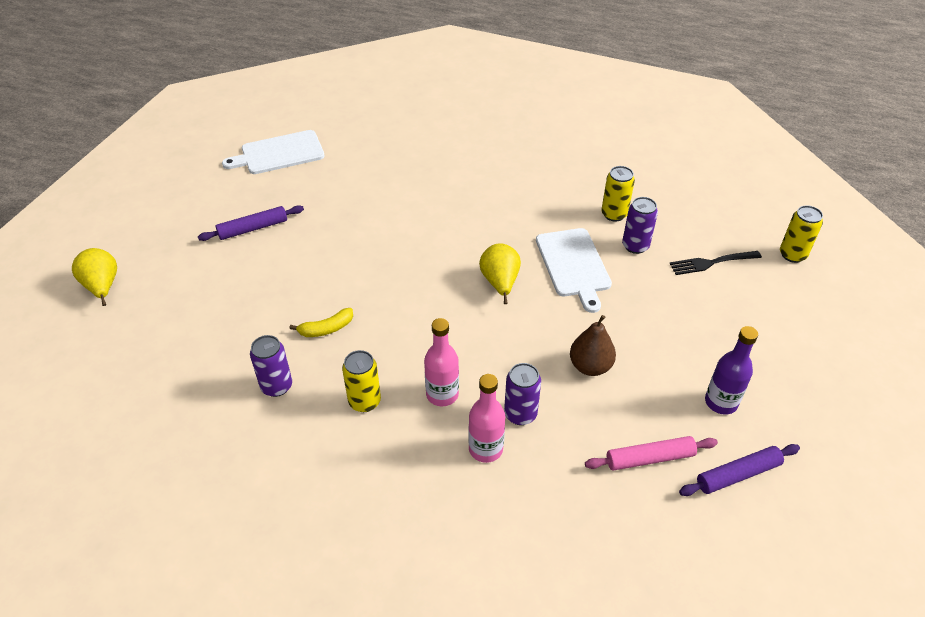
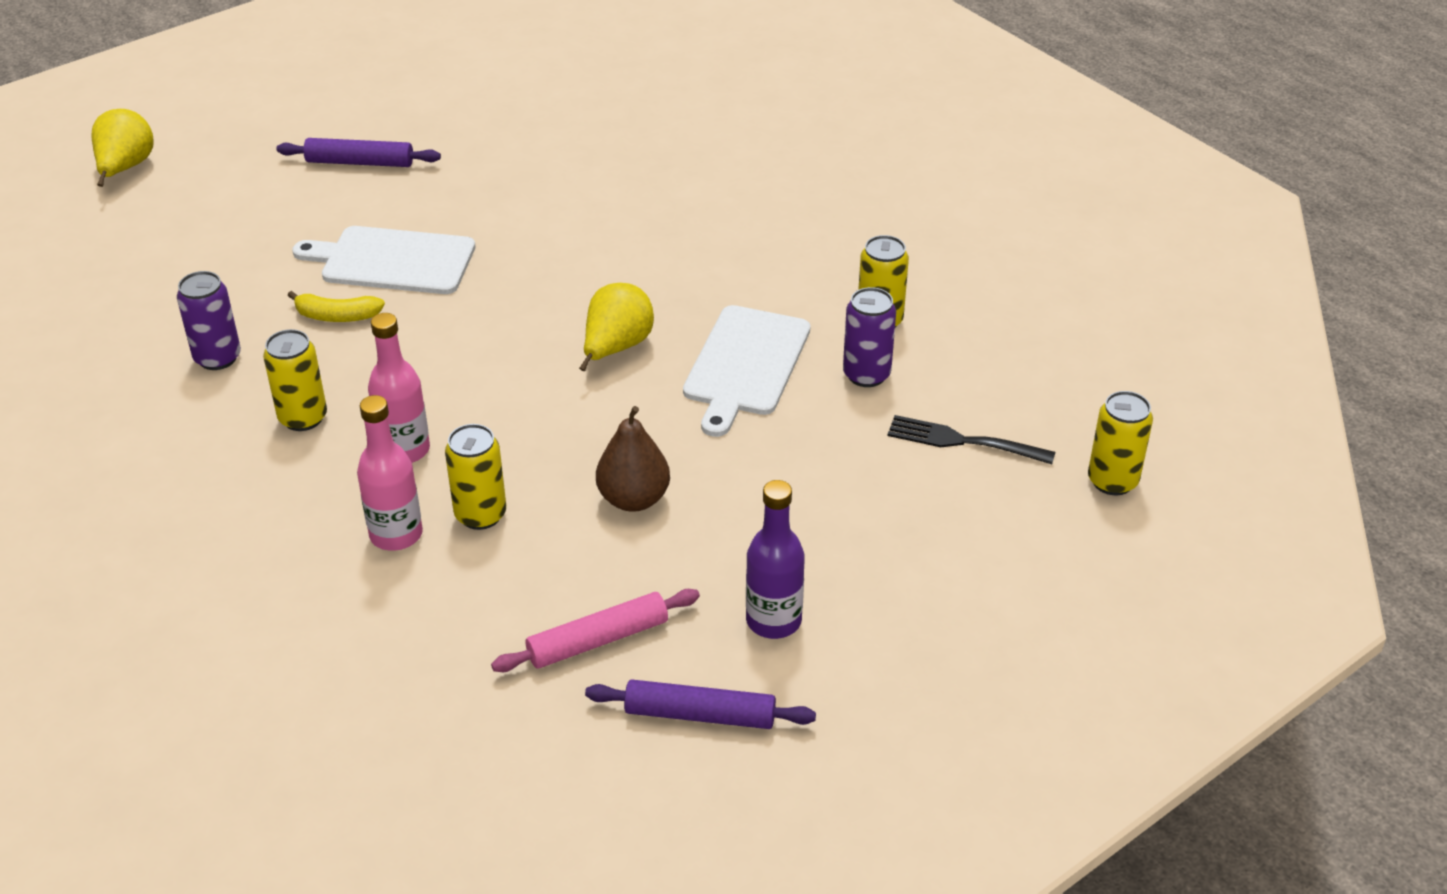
camera: 30 degrees right, 5 degrees down
white cutting board [222,130,325,174] -> white cutting board moved to [292,226,475,294]
purple can [504,363,541,425] -> yellow can [445,424,506,530]
pink rolling pin [585,436,718,471] -> pink rolling pin turned 45 degrees counterclockwise [491,589,700,672]

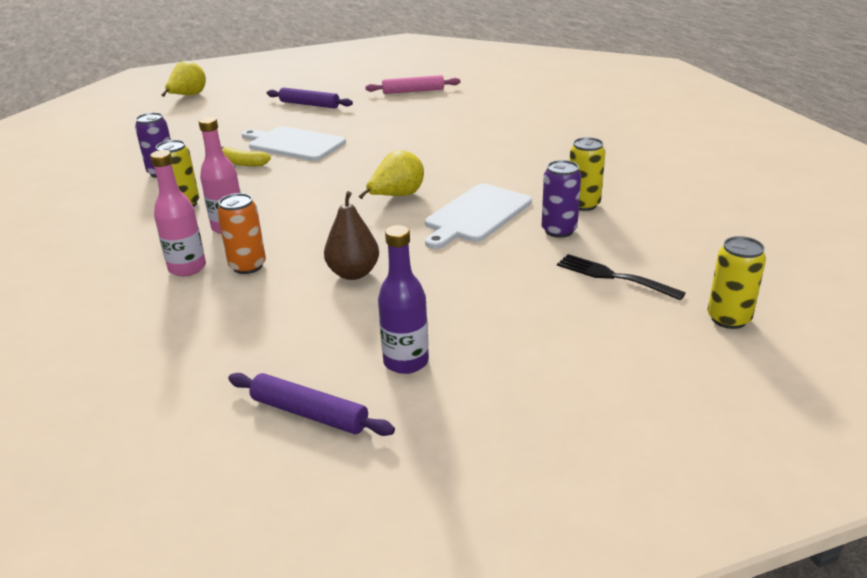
camera: 20 degrees right, 10 degrees down
yellow can [445,424,506,530] -> orange can [217,193,266,274]
pink rolling pin [491,589,700,672] -> pink rolling pin moved to [365,75,460,94]

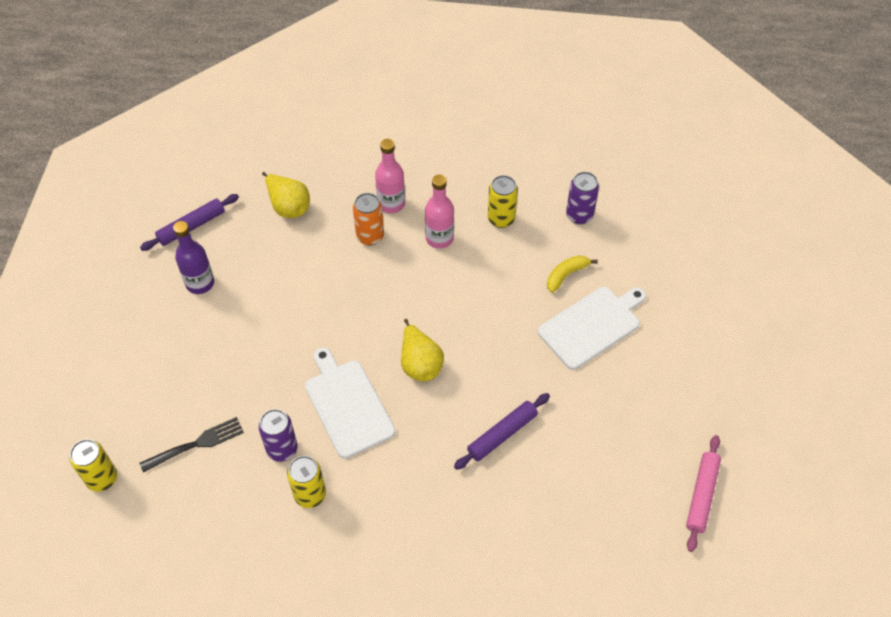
camera: 115 degrees right, 25 degrees up
yellow pear [161,61,206,97] -> yellow pear moved to [262,172,310,218]
purple rolling pin [267,87,353,108] -> purple rolling pin moved to [454,393,550,470]
brown pear [324,191,379,280] -> none

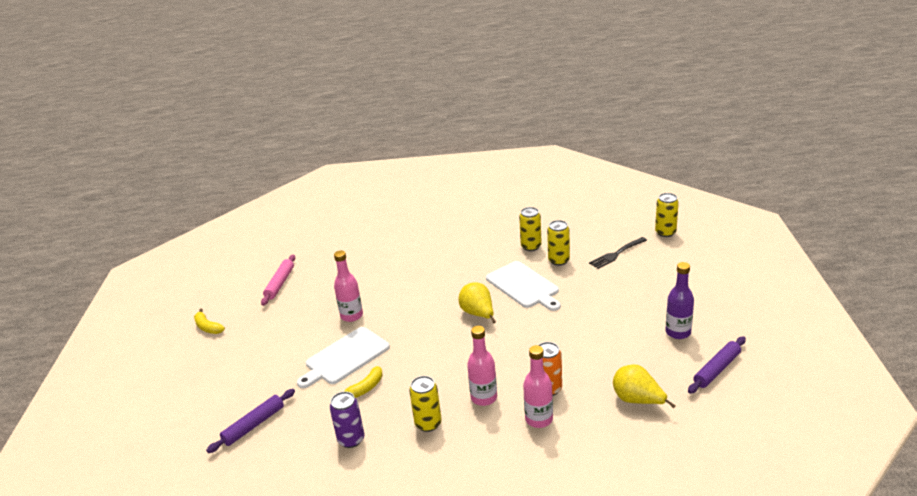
camera: 175 degrees right, 25 degrees down
purple can [258,409,298,462] -> yellow can [547,220,570,266]
purple rolling pin [454,393,550,470] -> purple rolling pin moved to [206,389,295,453]
none -> yellow banana [194,309,225,334]
none -> pink bottle [334,250,363,322]

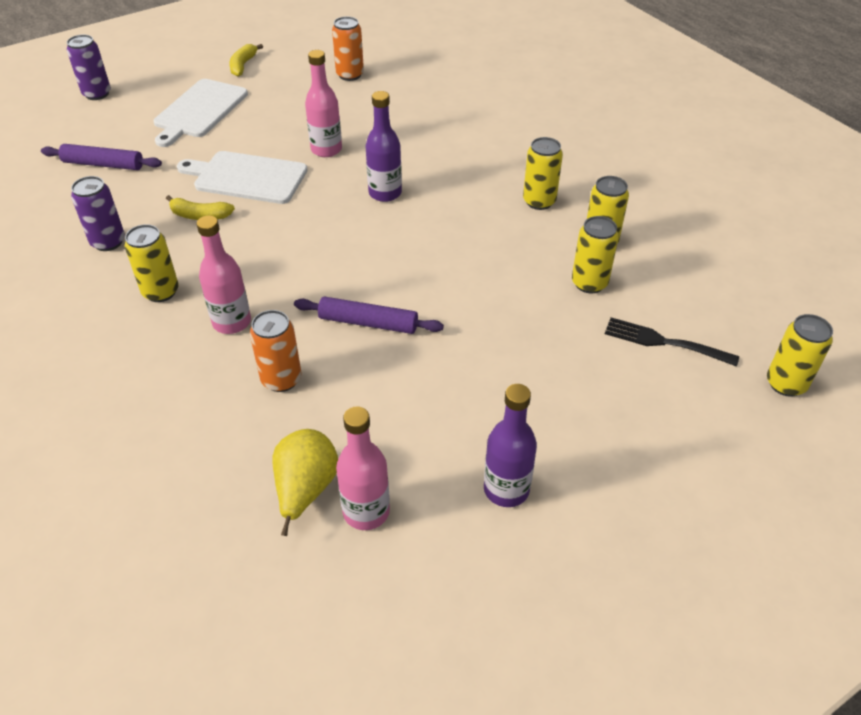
camera: 55 degrees right, 15 degrees up
pink rolling pin [261,254,295,306] -> orange can [332,16,364,81]
yellow pear [458,283,496,323] -> none
white cutting board [486,261,561,311] -> white cutting board moved to [154,79,248,147]
pink bottle [523,345,553,428] -> pink bottle moved to [336,406,390,530]
purple rolling pin [688,336,746,394] -> purple rolling pin moved to [294,297,444,334]
none -> purple can [67,34,111,100]
none -> purple bottle [366,91,402,202]
none -> yellow can [523,137,563,210]

